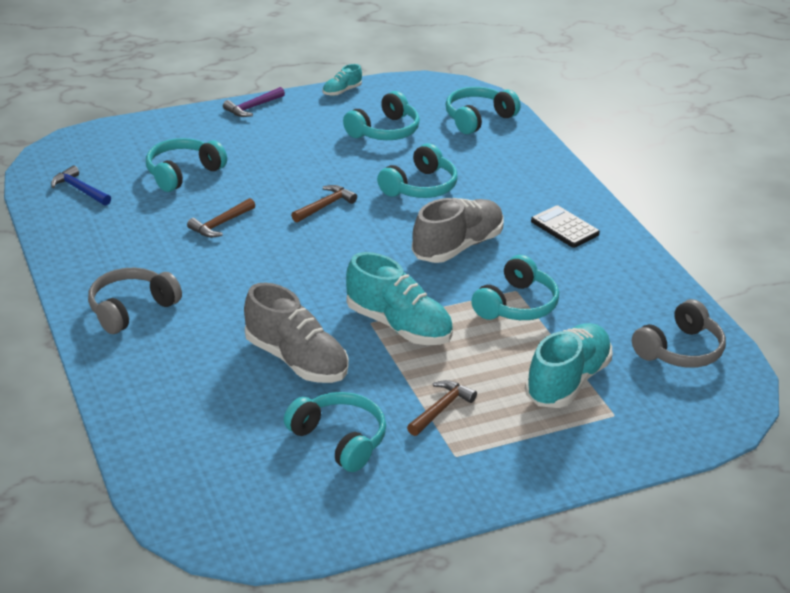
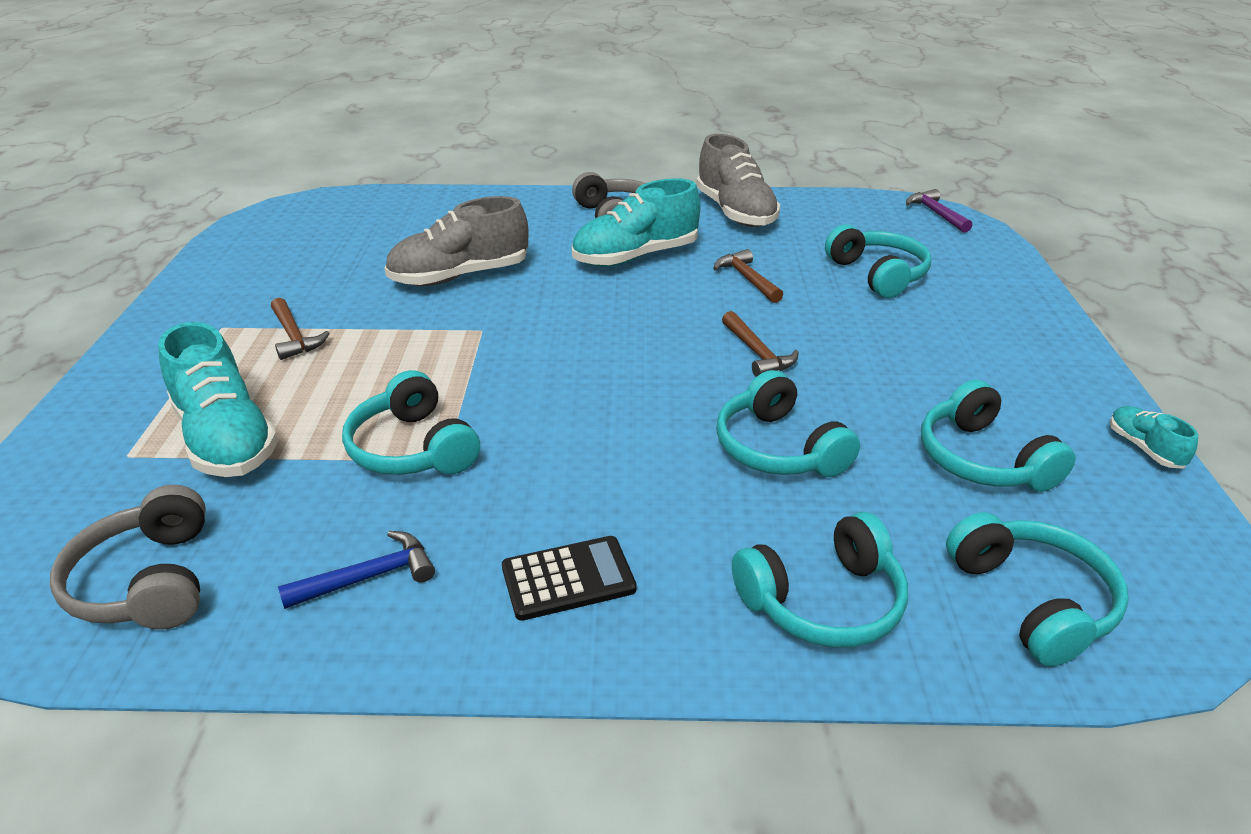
camera: 115 degrees right, 0 degrees up
blue hammer [51,166,111,206] -> blue hammer moved to [278,531,435,609]
purple hammer [223,87,285,117] -> purple hammer moved to [906,189,972,233]
turquoise headphones [284,392,386,472] -> turquoise headphones moved to [732,512,908,648]
turquoise shoe [346,252,453,345] -> turquoise shoe moved to [572,178,701,267]
grey shoe [412,198,504,263] -> grey shoe moved to [696,134,780,227]

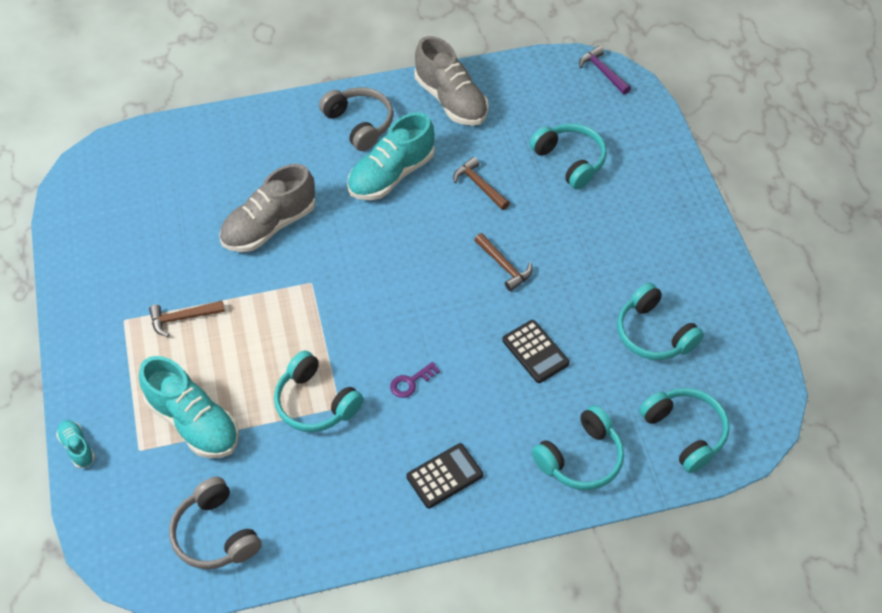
camera: 15 degrees left, 20 degrees up
brown hammer [271,298,330,360] -> brown hammer turned 120 degrees clockwise [149,301,225,337]
blue hammer [278,531,435,609] -> none
turquoise headphones [716,370,860,477] -> black calculator [502,320,570,383]
turquoise shoe [1110,406,1198,469] -> turquoise shoe moved to [56,420,95,468]
none -> purple key [390,362,440,398]

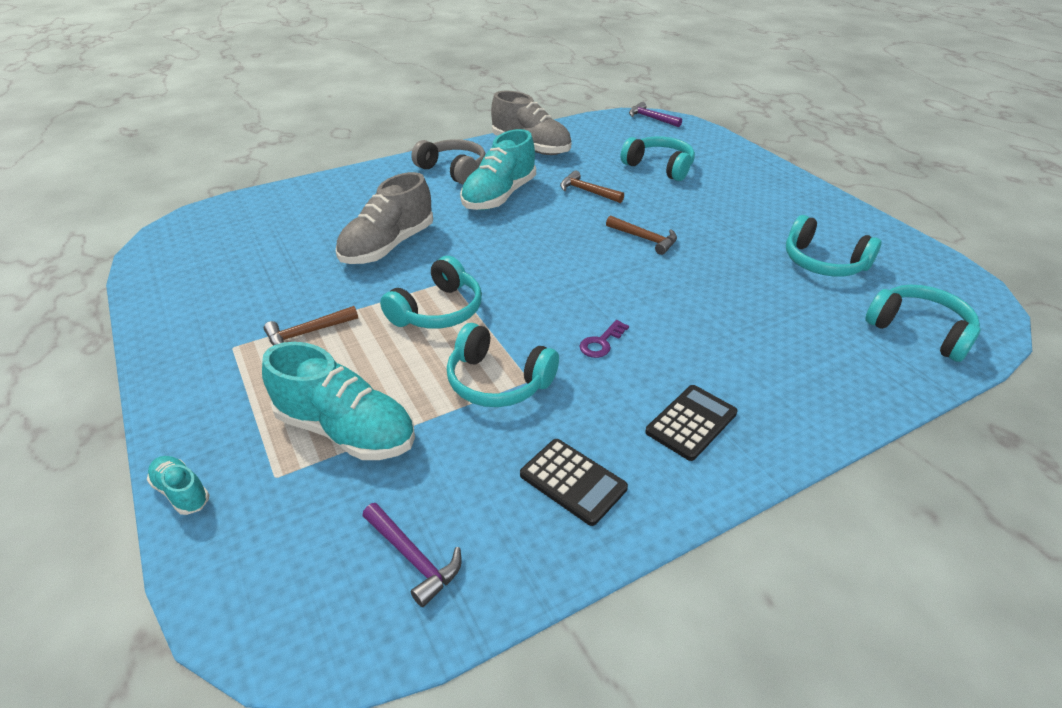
camera: 15 degrees left, 15 degrees down
grey headphones [169,477,262,569] -> purple hammer [362,503,462,607]
black calculator [502,320,570,383] -> black calculator moved to [520,439,628,526]
turquoise headphones [532,405,624,490] -> turquoise headphones moved to [380,256,482,329]

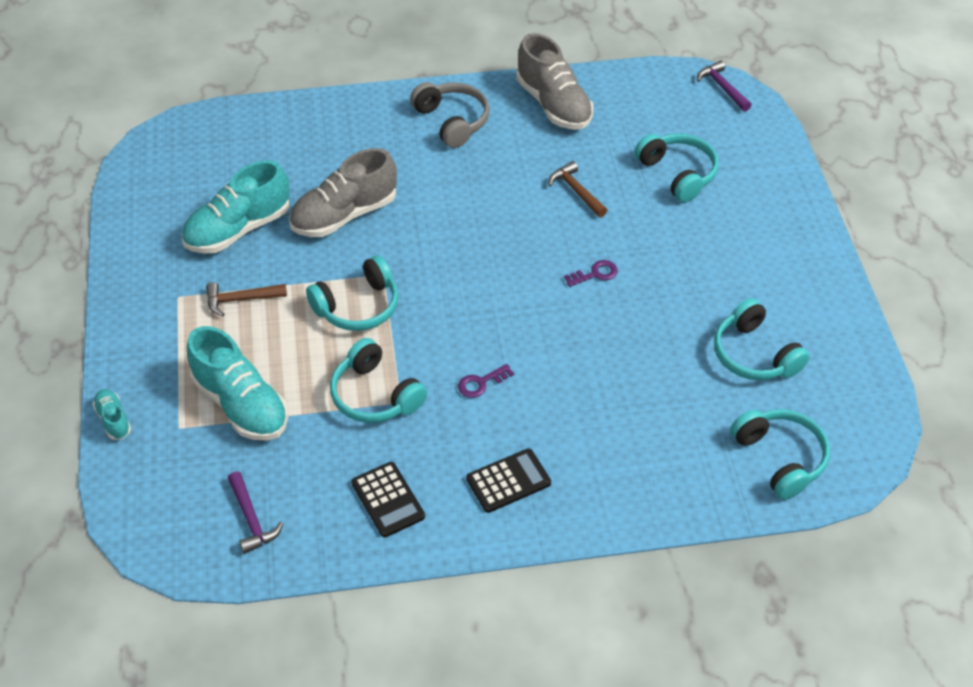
camera: 20 degrees right, 10 degrees up
turquoise shoe [460,129,536,210] -> turquoise shoe moved to [181,160,290,254]
brown hammer [606,215,677,255] -> purple key [564,260,618,287]

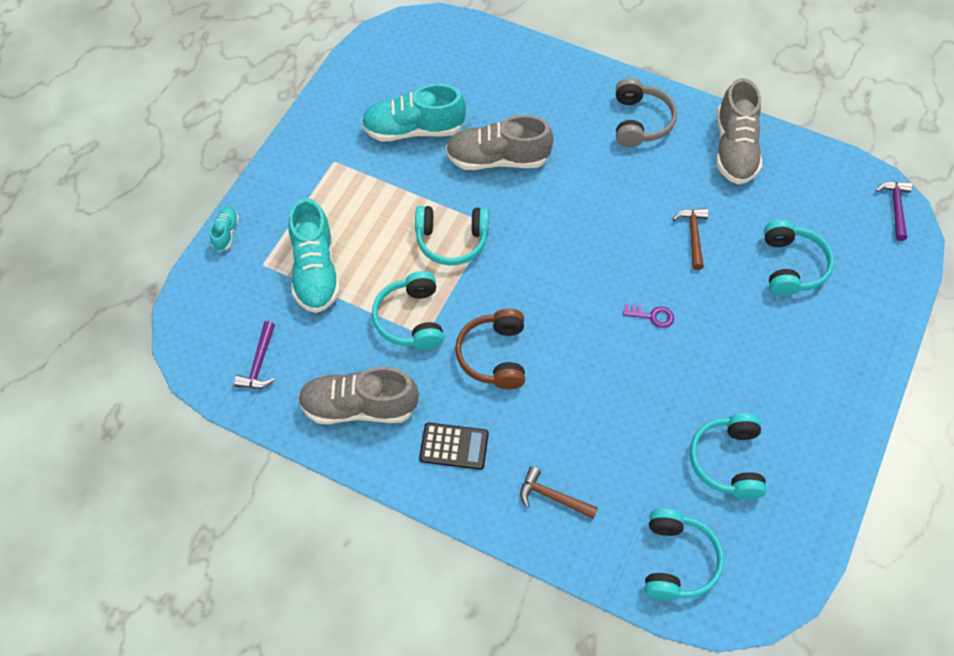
camera: 35 degrees right, 10 degrees up
brown hammer [206,282,287,316] -> brown hammer moved to [520,466,598,519]
black calculator [351,462,425,537] -> grey shoe [298,367,419,424]
purple key [458,364,514,398] -> brown headphones [455,309,525,389]

